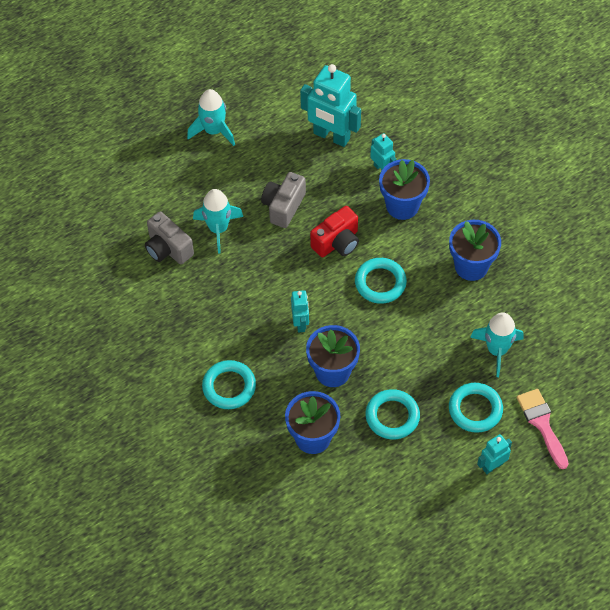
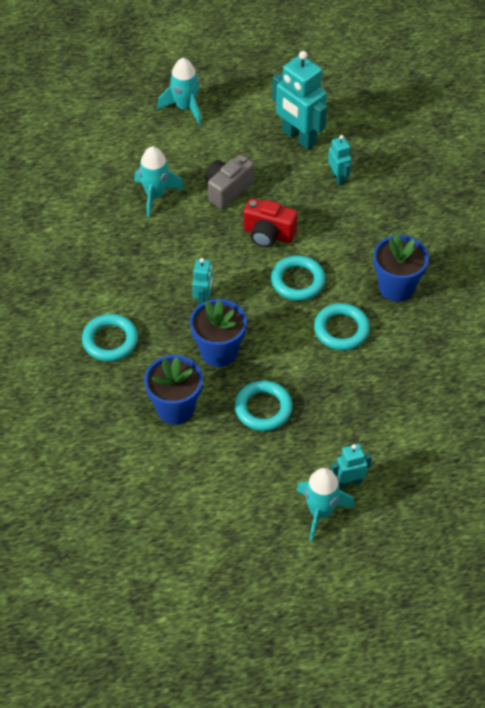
camera: 15 degrees right, 5 degrees down
grey camera [145,211,194,265] -> none
red camera [310,206,359,257] -> red camera turned 45 degrees clockwise [244,198,297,248]
blue flower pot [379,159,430,220] -> none
turquoise ring [449,383,503,433] -> turquoise ring moved to [314,303,370,350]
turquoise rocket [470,312,524,377] -> turquoise rocket moved to [297,468,355,542]
pink brush [517,389,569,469] -> none

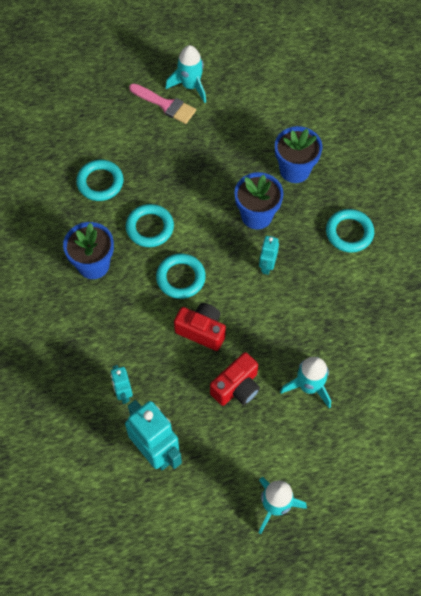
camera: 175 degrees left, 10 degrees up
grey camera [205,155,254,209] -> red camera [210,352,260,406]
turquoise ring [235,380,293,431] -> turquoise ring moved to [76,160,123,201]
turquoise robot [331,444,372,488] -> pink brush [129,84,196,124]

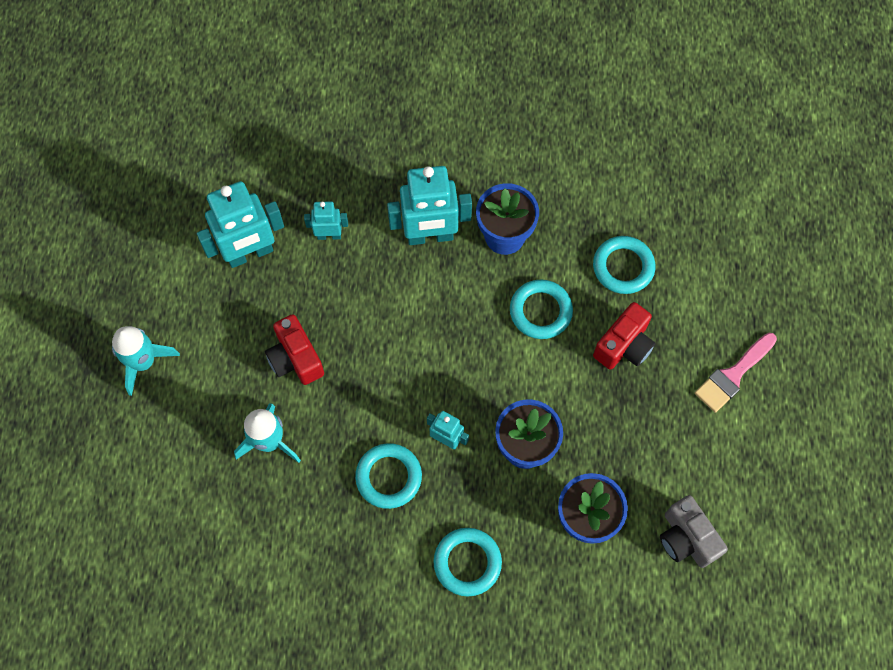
camera: 105 degrees right, 5 degrees up
turquoise ring [156,253,206,299] -> turquoise ring moved to [355,443,422,509]
turquoise rocket [166,45,206,103] -> none
red camera [174,303,226,351] -> red camera moved to [593,302,655,370]
none -> turquoise robot [387,166,472,245]
none -> grey camera [660,495,728,568]

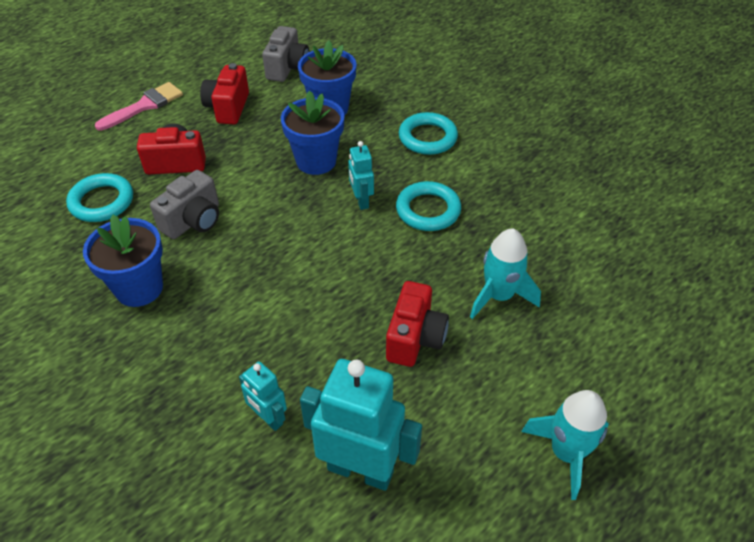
camera: 135 degrees left, 20 degrees down
turquoise robot [387,166,472,245] -> none
turquoise ring [510,280,573,339] -> grey camera [150,170,219,239]
pink brush [695,333,777,413] -> pink brush turned 45 degrees counterclockwise [95,82,183,131]
none -> red camera [200,63,249,124]

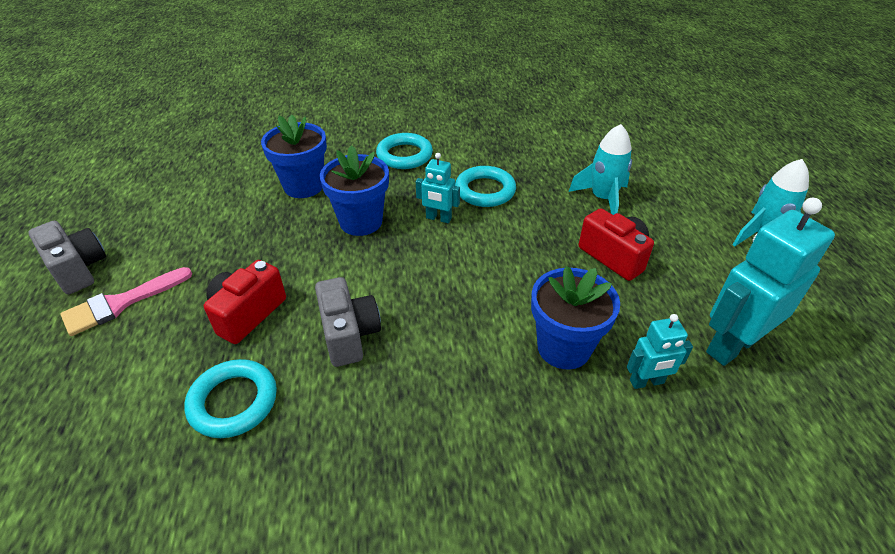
camera: 55 degrees left, 5 degrees down
blue flower pot [83,215,163,307] -> blue flower pot moved to [531,266,620,369]
pink brush [95,82,183,131] -> pink brush turned 120 degrees counterclockwise [60,267,192,336]
red camera [200,63,249,124] -> none
grey camera [262,26,309,82] -> grey camera moved to [28,221,106,294]

